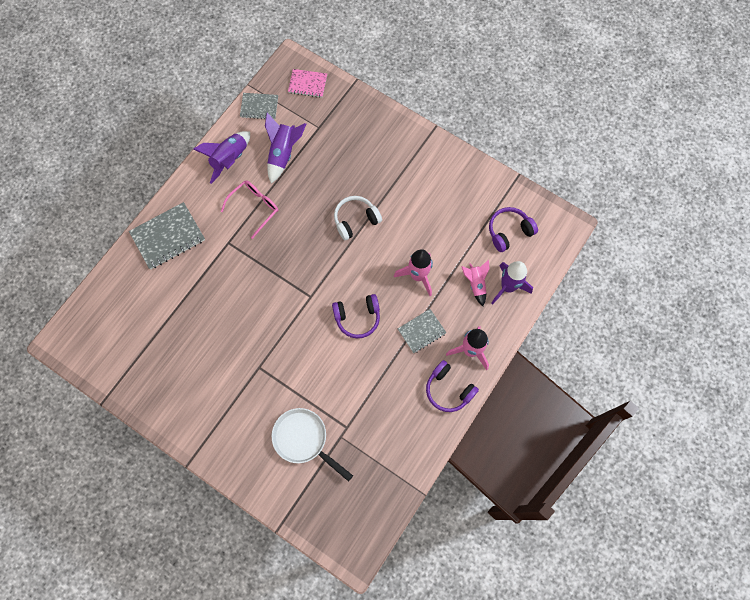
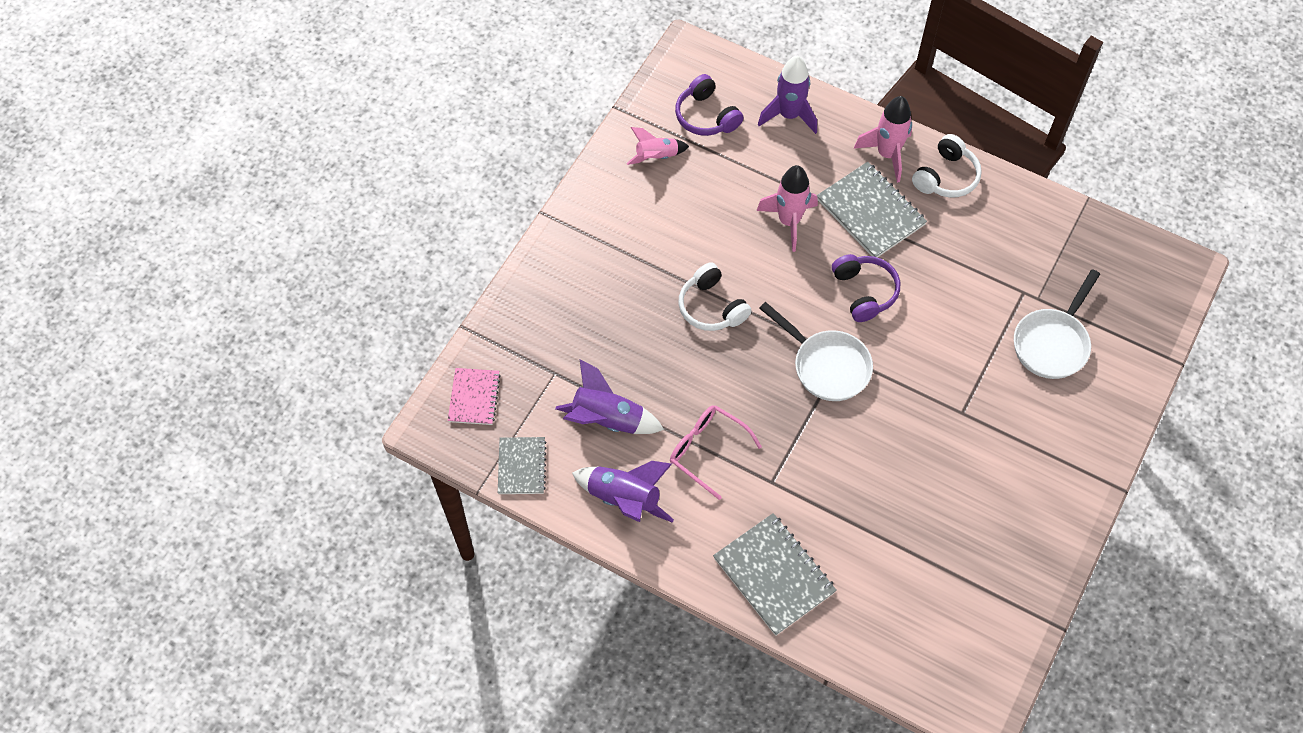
camera: 95 degrees left, 10 degrees down
grey notebook [398,309,446,353] -> grey notebook [817,162,927,257], size x1.63
purple headphones [426,360,479,412] -> white headphones [912,134,982,197]
pink rocket [461,260,490,306] -> pink rocket moved to [627,127,689,165]
none -> white pan [759,302,873,401]

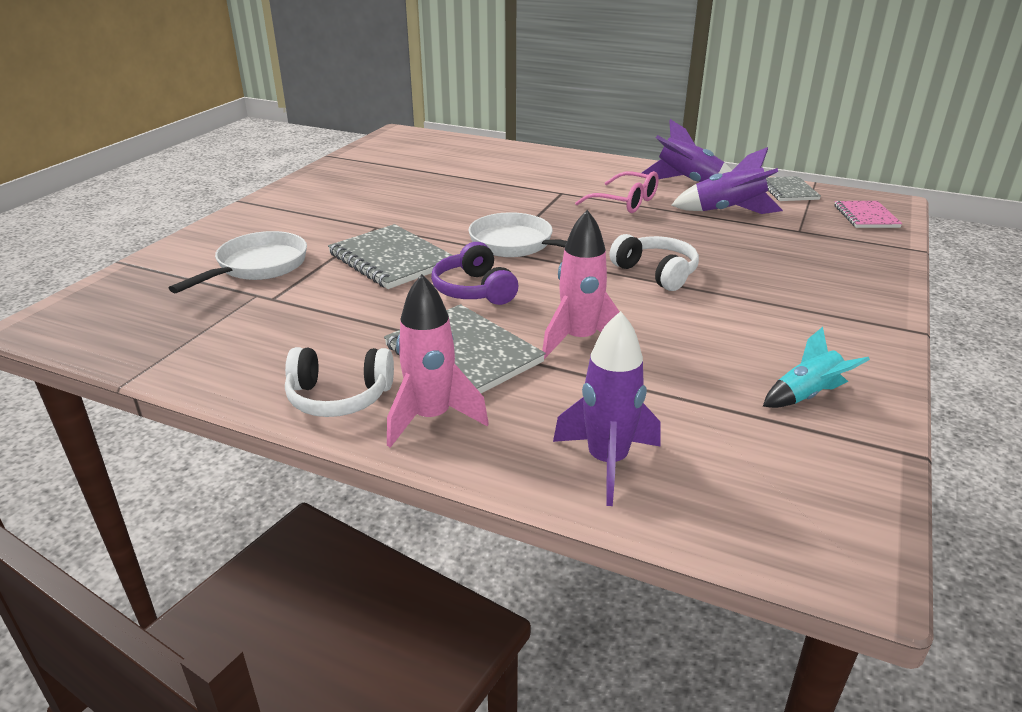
camera: 175 degrees right, 30 degrees down
pink rocket [627,127,689,165] -> turquoise rocket [763,327,870,408]
purple headphones [675,74,744,136] -> none
grey notebook [713,513,837,636] -> grey notebook moved to [328,224,453,289]
white headphones [912,134,982,197] -> white headphones turned 120 degrees counterclockwise [285,347,394,417]

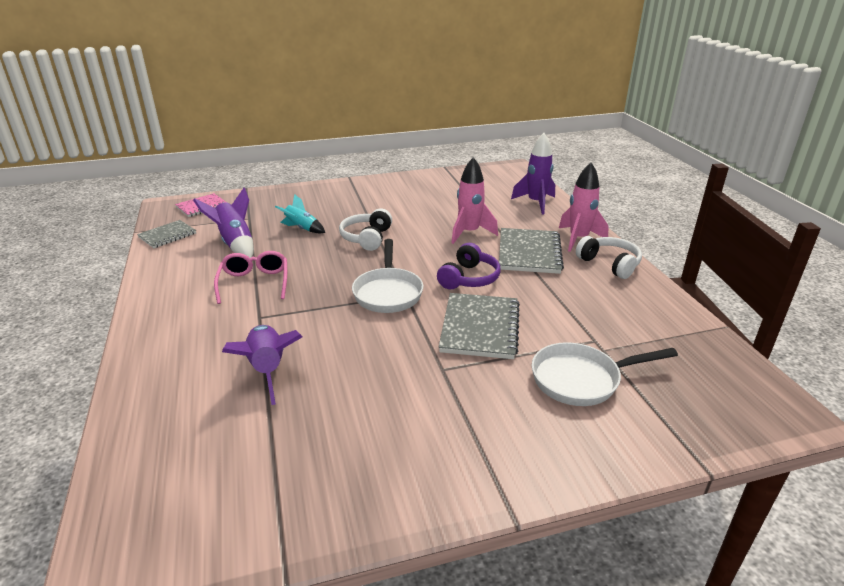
camera: 130 degrees left, 0 degrees up
purple rocket [642,119,732,182] -> purple rocket moved to [222,325,302,405]
turquoise rocket [763,327,870,408] -> turquoise rocket moved to [275,194,325,233]

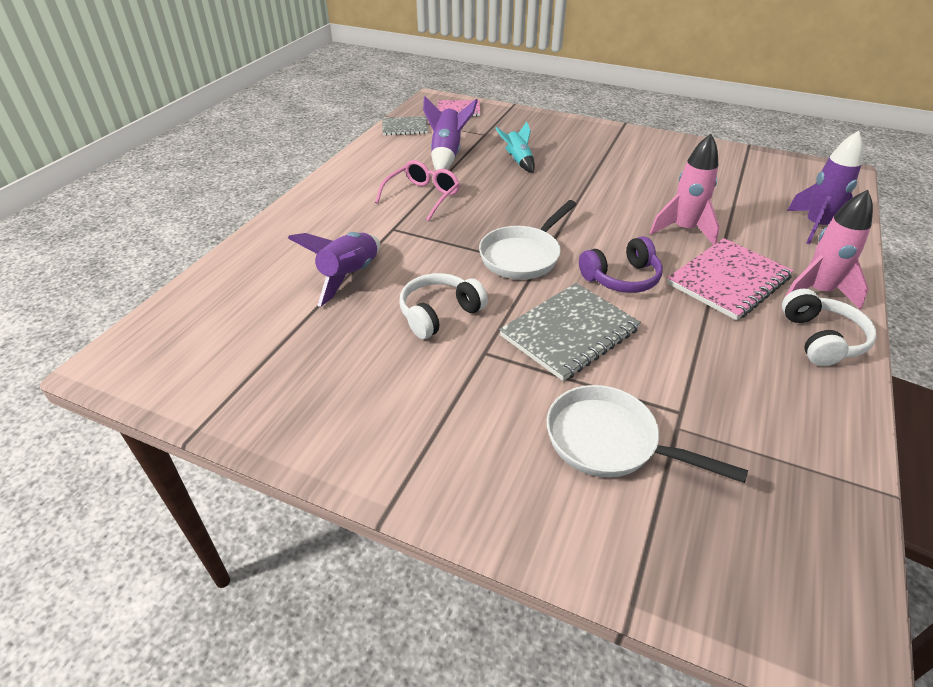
camera: 40 degrees right, 10 degrees up
white headphones [339,209,392,251] -> white headphones moved to [399,273,488,339]
grey notebook [499,228,564,274] -> pink notebook [667,238,794,320]

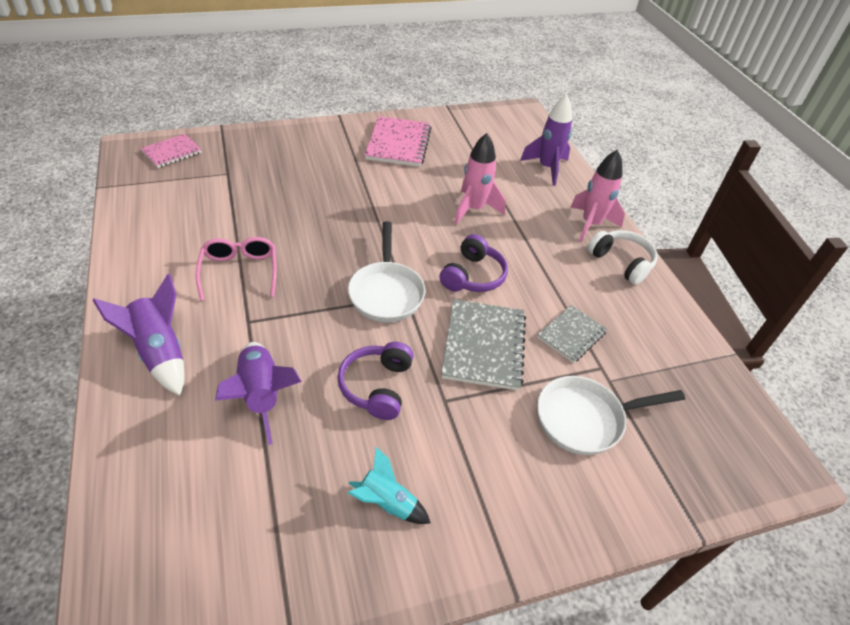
camera: 45 degrees left, 5 degrees up
grey notebook [382,116,428,136] -> grey notebook moved to [537,305,607,363]
white headphones [399,273,488,339] -> purple headphones [337,342,413,420]
purple rocket [423,96,478,170] -> purple rocket moved to [93,274,185,396]
turquoise rocket [495,122,535,173] -> turquoise rocket moved to [348,447,431,524]
pink notebook [667,238,794,320] -> pink notebook moved to [365,116,432,167]

